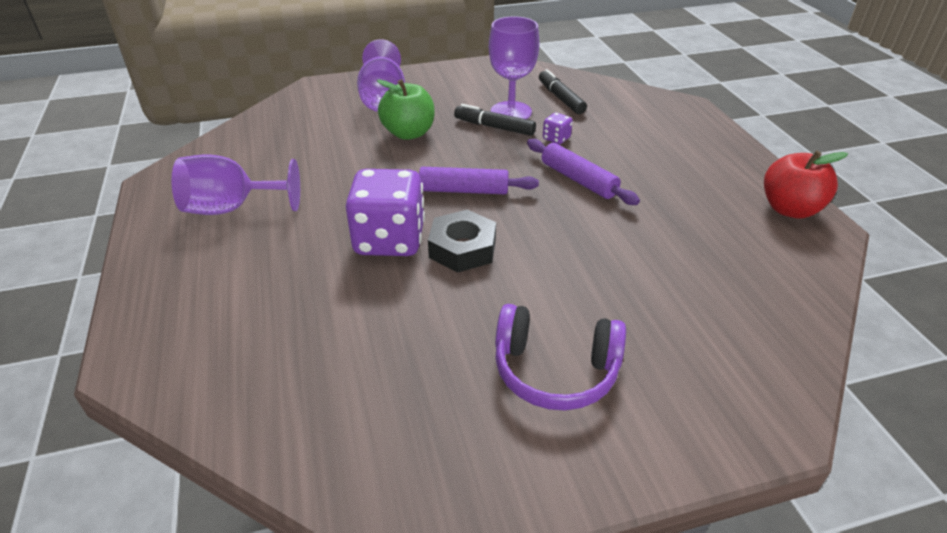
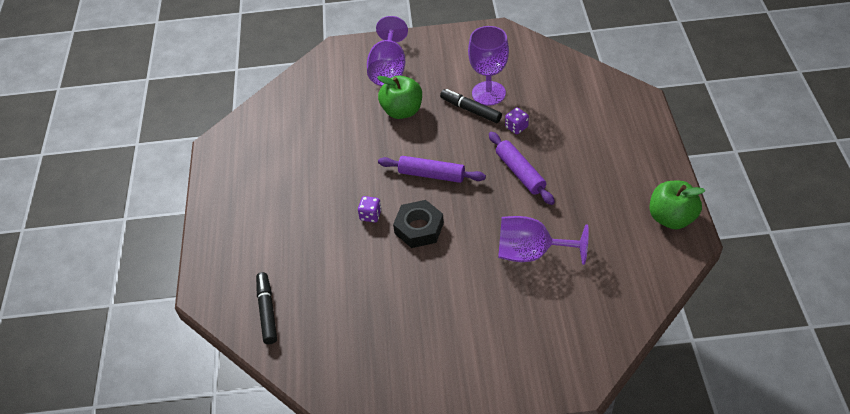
camera: 15 degrees right, 10 degrees up
purple goblet [171,154,300,215] -> purple goblet moved to [498,216,589,265]
purple dice [346,169,425,256] -> purple dice [358,196,382,223], size x0.42
purple headphones [495,304,626,411] -> none
black marker [539,69,587,114] -> black marker moved to [256,272,277,344]
red apple [764,151,848,219] -> green apple [649,181,705,229]

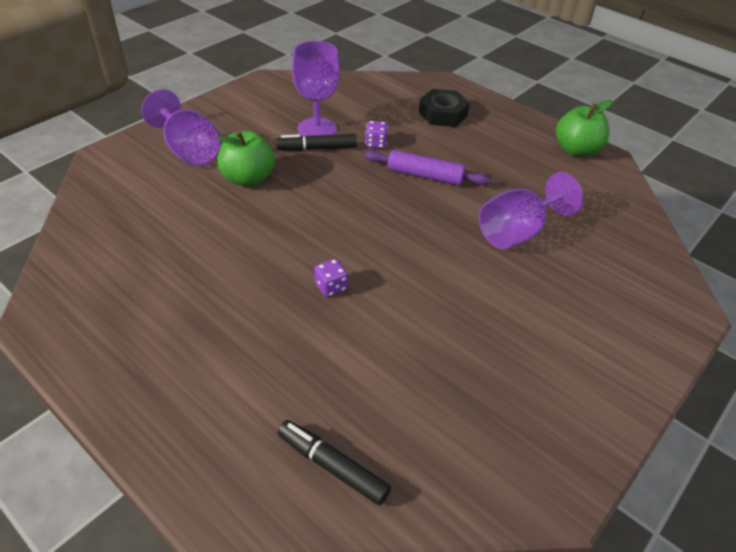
camera: 50 degrees left, 5 degrees down
purple rolling pin [378,156,486,183] -> none
black nut [393,200,444,248] -> black nut moved to [419,89,470,127]

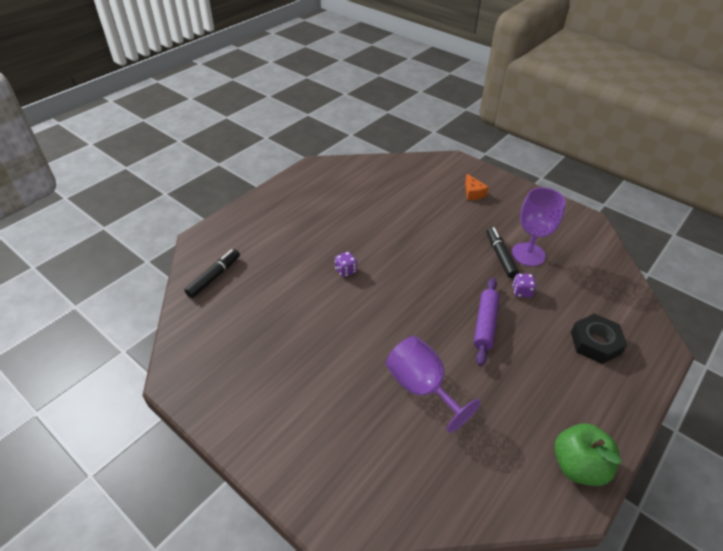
camera: 90 degrees right, 0 degrees up
purple goblet [141,89,222,166] -> orange cheese [465,174,489,200]
green apple [217,131,275,187] -> none

